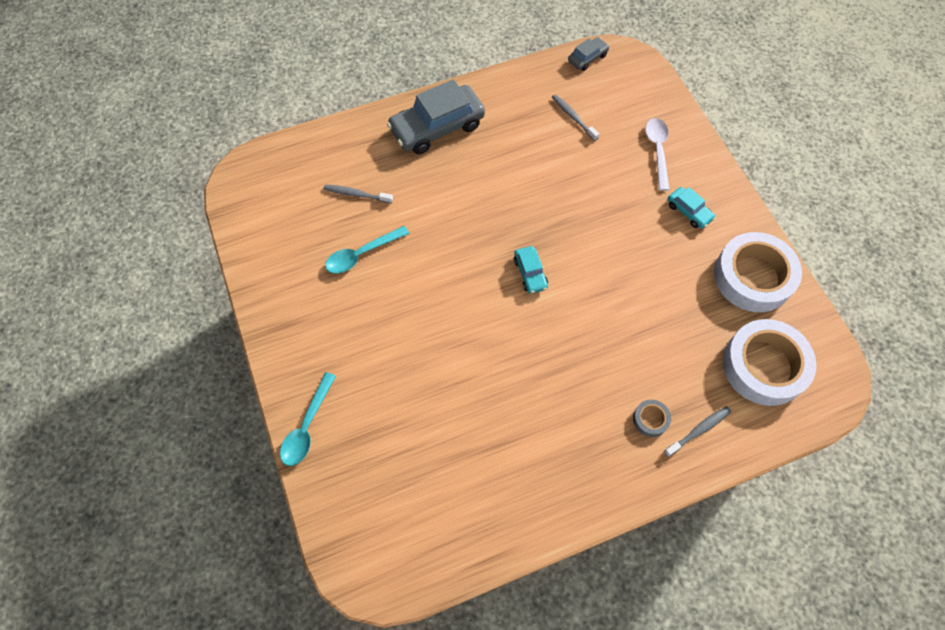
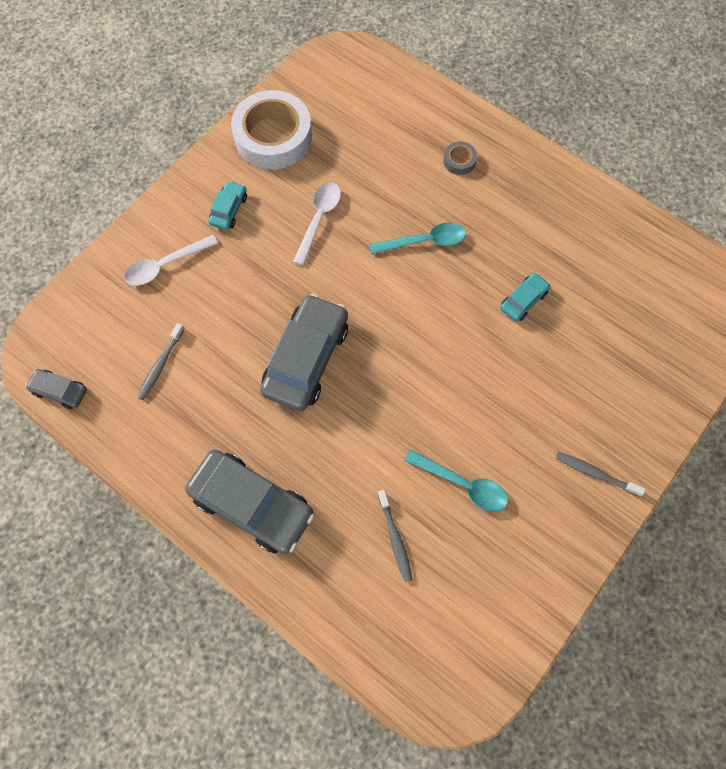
camera: 120 degrees left, 5 degrees up
turquoise spoon [280,372,336,466] -> turquoise spoon moved to [369,222,466,254]
turquoise car [514,246,548,294] -> turquoise car moved to [500,273,550,321]
grey toothbrush [664,406,731,457] -> grey toothbrush moved to [556,452,646,497]
white tape [723,319,817,406] -> none
none -> grey car [260,294,348,411]
none -> white spoon [293,182,341,266]

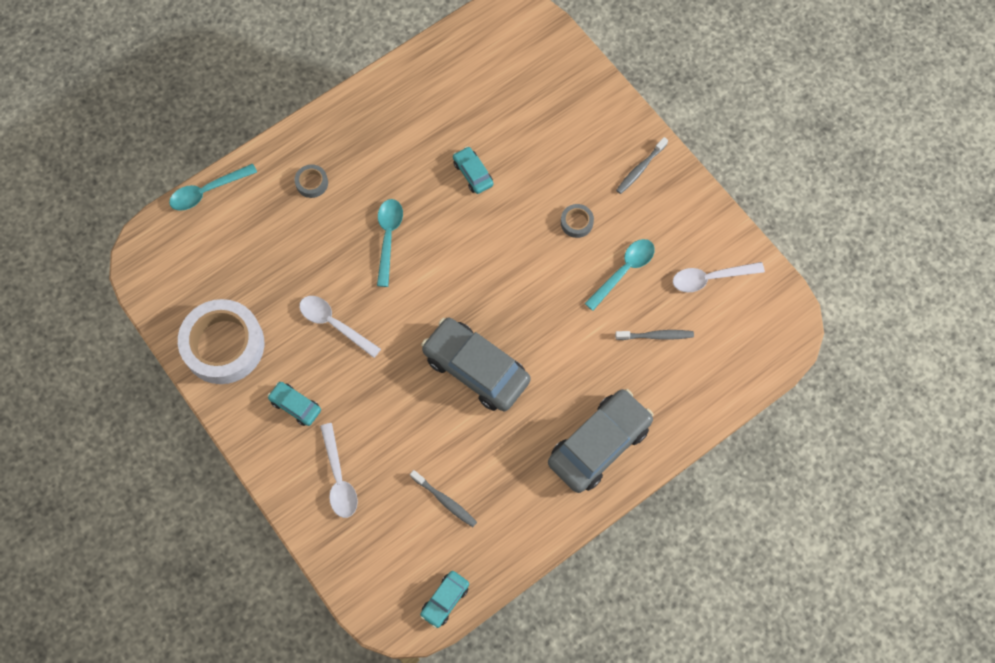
camera: 75 degrees left, 0 degrees up
grey car [25,369,87,409] -> turquoise car [420,571,469,628]
none -> turquoise spoon [169,163,257,211]
none -> grey tape [561,204,594,238]
none -> white spoon [673,262,765,292]

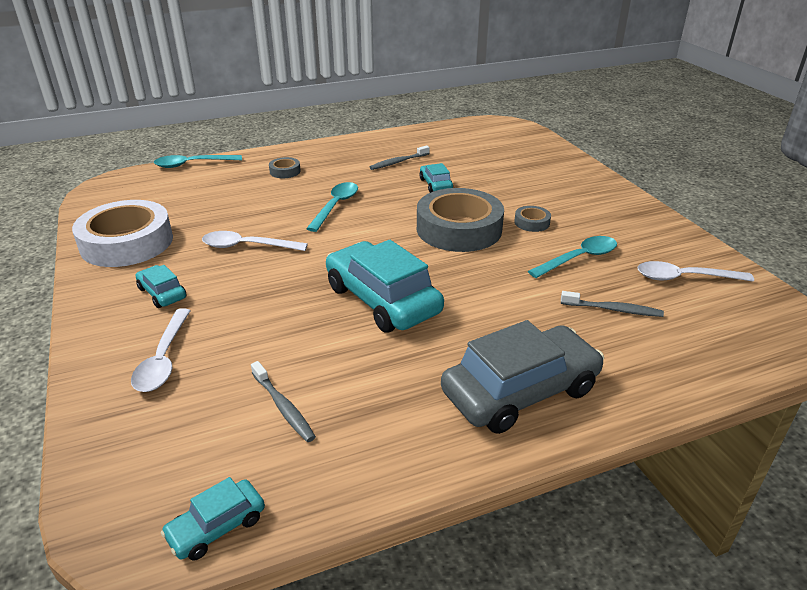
camera: 15 degrees right, 35 degrees down
white spoon [299,296,381,358] -> white spoon turned 45 degrees counterclockwise [202,231,308,251]
grey car [421,317,531,411] -> turquoise car [326,240,444,333]
grey toothbrush [616,137,668,194] -> grey toothbrush moved to [370,145,430,170]
none -> grey tape [417,188,504,252]

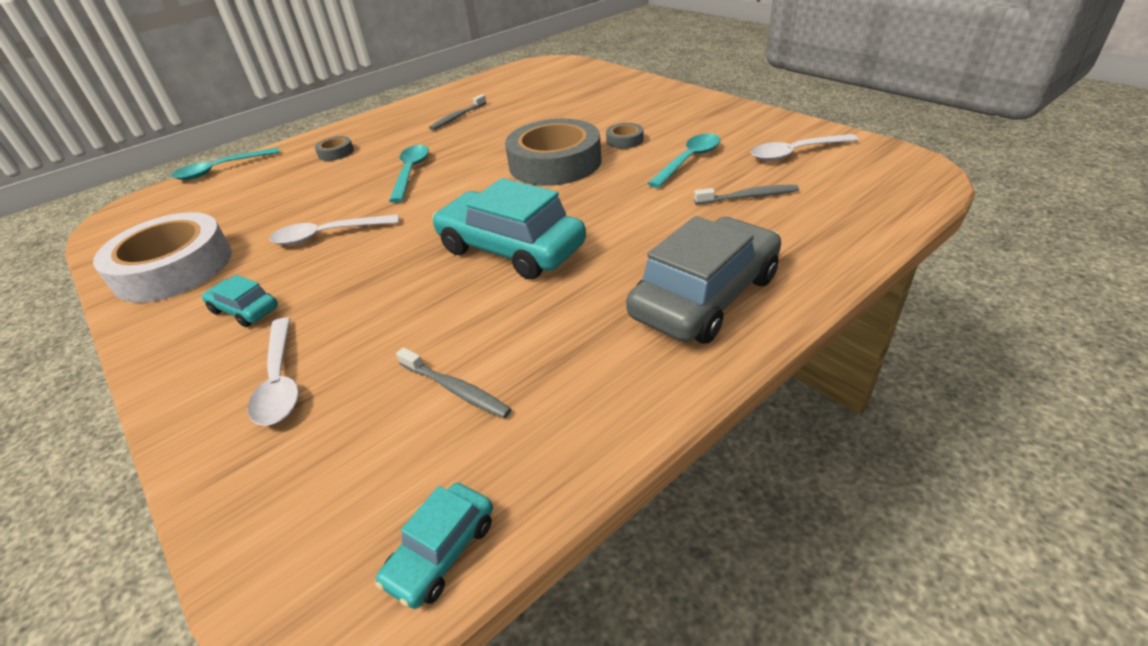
camera: 15 degrees left, 5 degrees up
turquoise car [419,163,453,193] -> none

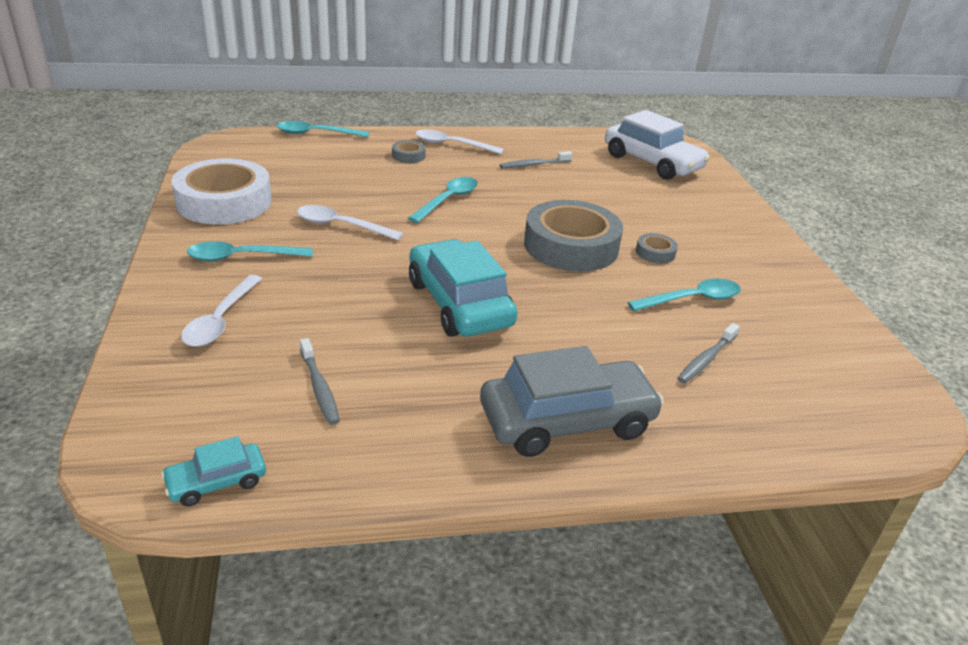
camera: 25 degrees right, 5 degrees down
turquoise car [202,275,278,327] -> turquoise spoon [187,241,313,261]
grey toothbrush [694,185,799,205] -> grey toothbrush turned 105 degrees clockwise [677,323,740,384]
white spoon [751,134,859,161] -> white spoon moved to [415,129,504,154]
none -> white car [605,110,710,180]

